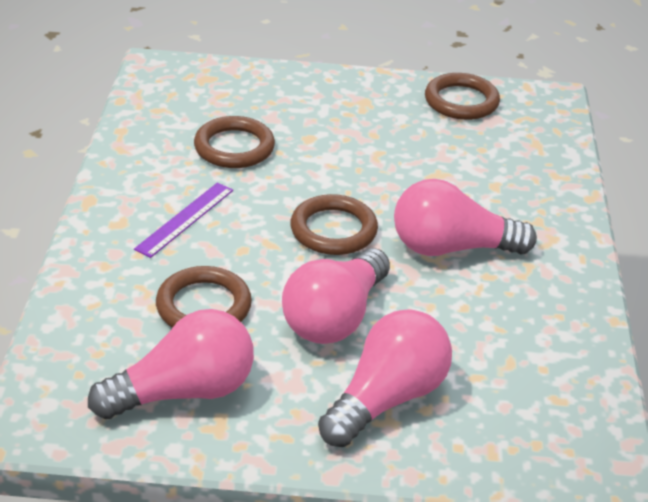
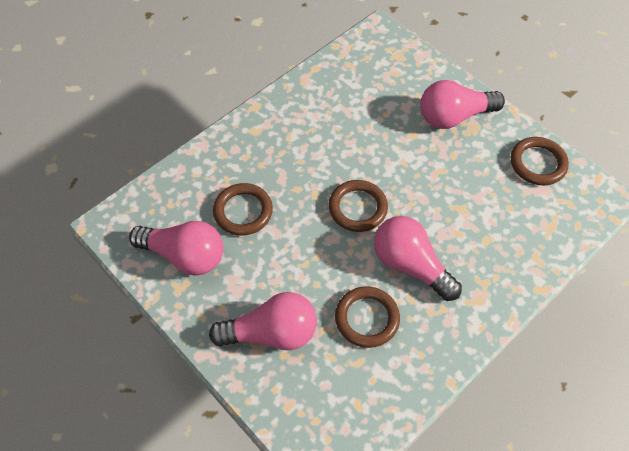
camera: 45 degrees right, 20 degrees up
purple ruler [134,183,233,258] -> none
brown ring [194,116,275,168] -> brown ring moved to [335,286,400,348]
pink light bulb [282,248,390,344] -> pink light bulb moved to [420,80,505,129]

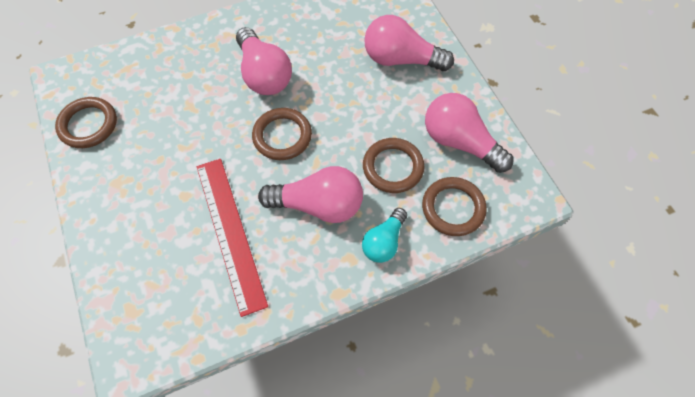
camera: 160 degrees left, 5 degrees up
brown ring [335,286,400,348] -> brown ring moved to [422,177,487,236]
pink light bulb [420,80,505,129] -> pink light bulb moved to [258,166,363,223]
none -> red ruler [197,159,268,317]
none -> turquoise light bulb [362,208,407,263]

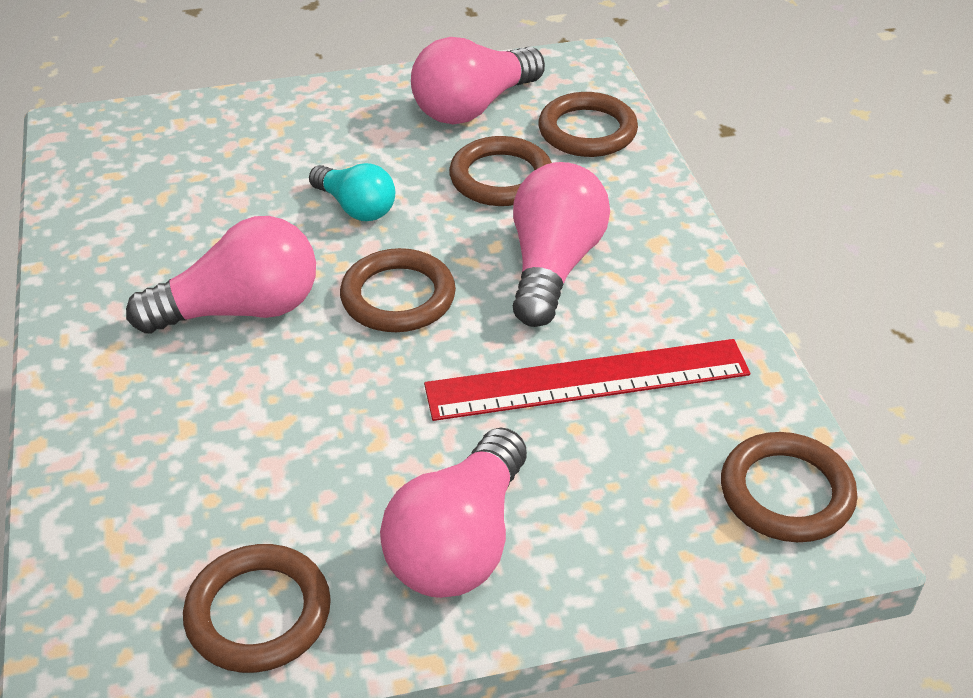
camera: 80 degrees left, 20 degrees down
turquoise light bulb [362,208,407,263] -> turquoise light bulb moved to [309,163,395,221]
pink light bulb [364,15,454,71] -> pink light bulb moved to [380,427,527,598]
none -> brown ring [721,432,857,542]

